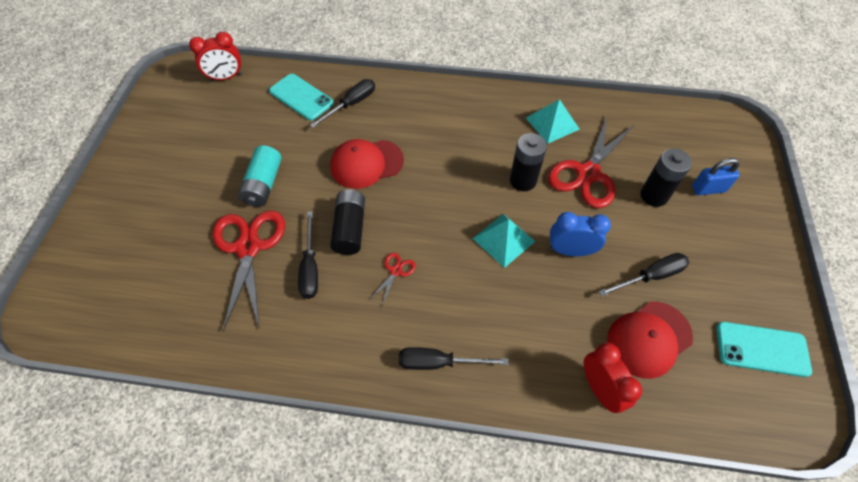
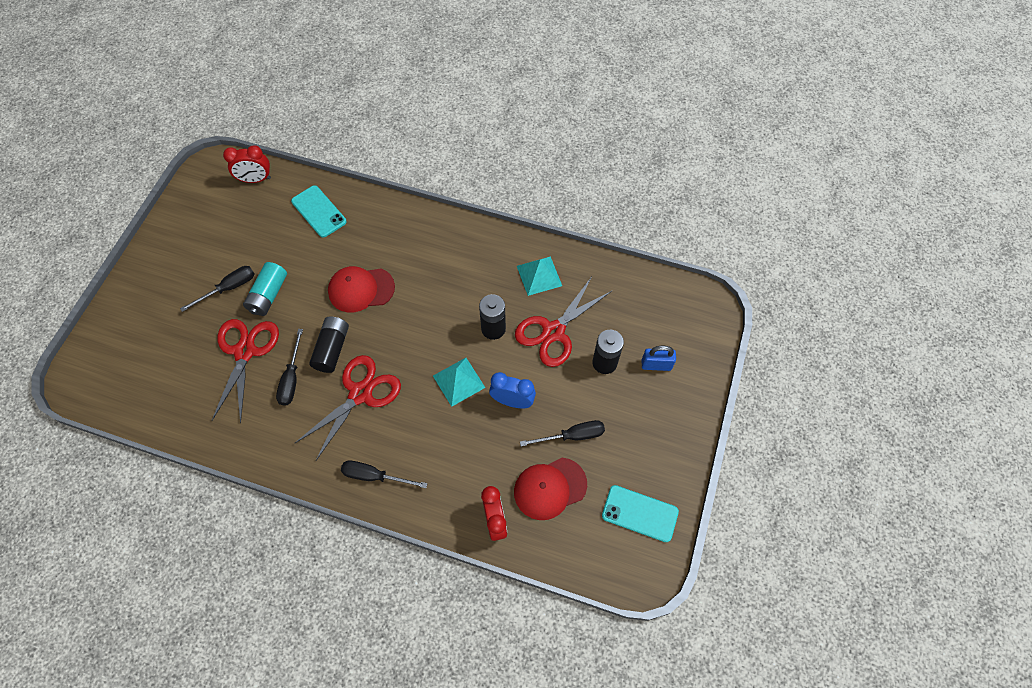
camera: 10 degrees right, 5 degrees up
black screwdriver [310,79,375,128] -> black screwdriver moved to [180,266,254,312]
red scissors [370,253,416,306] -> red scissors [295,355,401,460], size x2.31

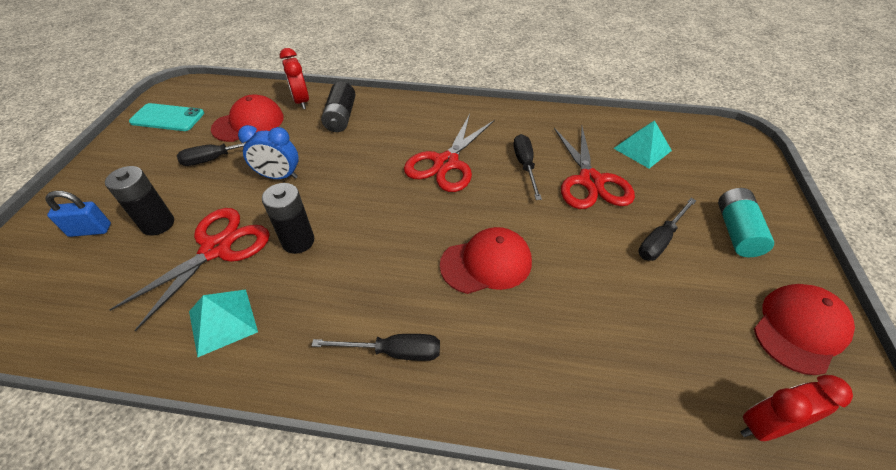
camera: 170 degrees right, 15 degrees down
turquoise battery [243,262,287,316] -> turquoise battery moved to [718,188,774,257]
turquoise phone [291,185,347,238] -> none
black battery [309,316,349,373] -> black battery moved to [321,82,356,132]
black screwdriver [341,460,428,488] -> black screwdriver moved to [312,334,440,361]
turquoise pyramid [433,358,486,407] -> turquoise pyramid moved to [613,120,672,168]
none -> red cap [754,284,855,375]

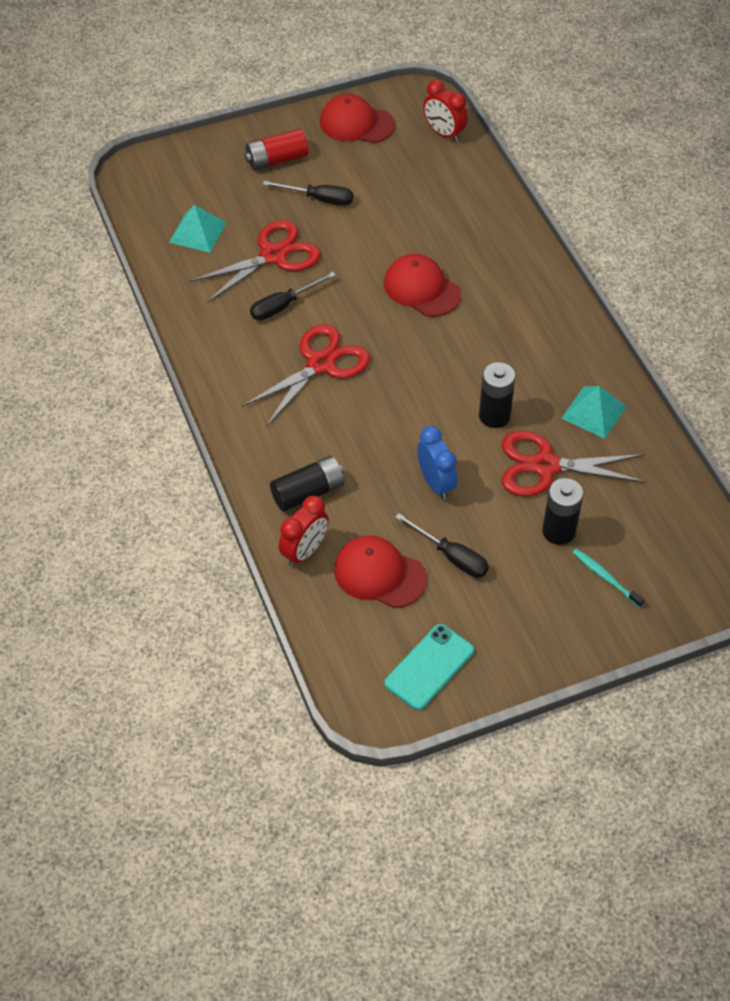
camera: 120 degrees left, 5 degrees up
blue padlock [46,191,111,237] -> turquoise toothbrush [572,549,645,608]
turquoise phone [129,103,204,131] -> turquoise phone turned 60 degrees clockwise [384,624,474,710]
black screwdriver [312,334,440,361] -> none
red scissors [404,114,495,192] -> red scissors turned 45 degrees counterclockwise [242,324,370,426]
turquoise battery [718,188,774,257] -> red battery [245,129,308,171]

